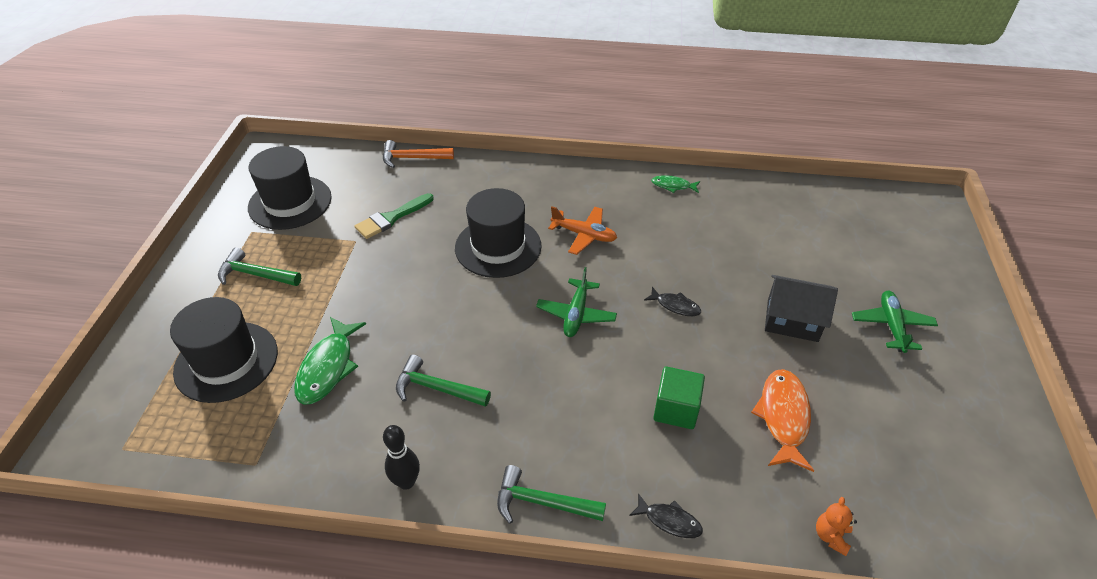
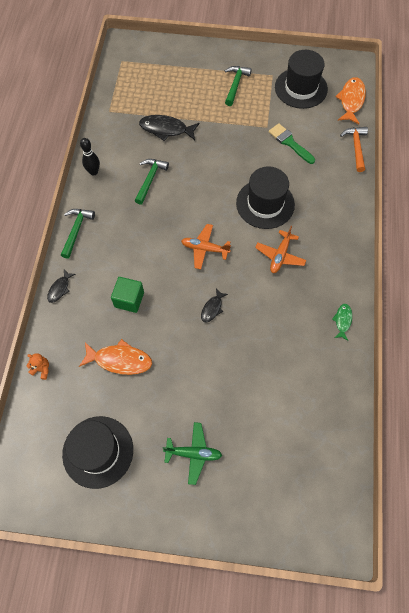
camera: 90 degrees right, 20 degrees up
black hat [170,297,278,403] -> black hat moved to [62,416,133,489]
green fish [294,317,366,405] -> black fish [139,115,200,141]
green plane [536,267,617,337] -> orange plane [181,224,231,269]
black house [765,275,838,342] -> none
none -> orange fish [335,77,366,124]

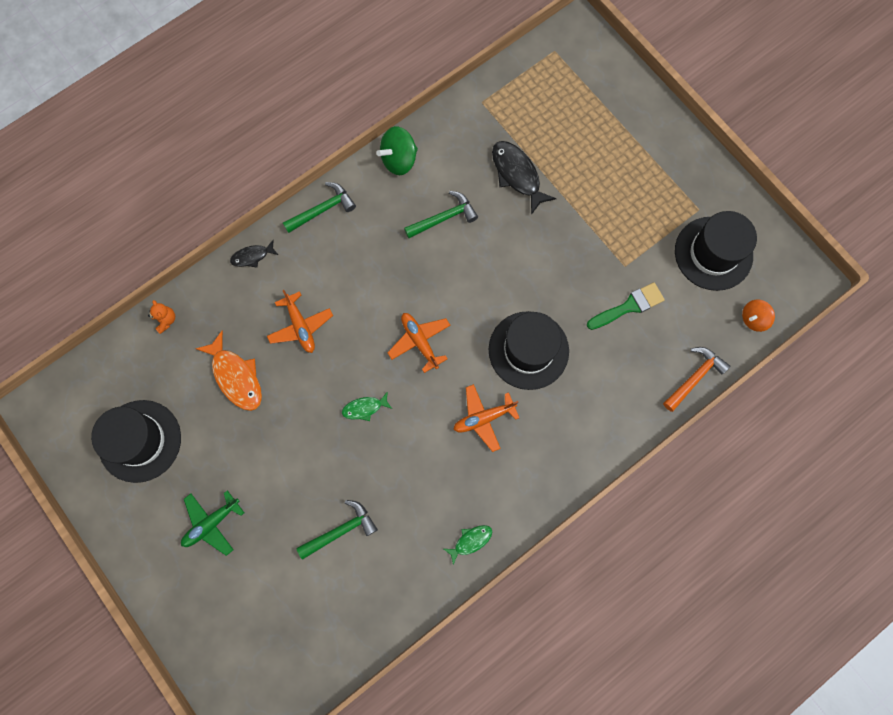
camera: 45 degrees right, 10 degrees up
black bowling pin [80,138,100,176] -> green spinning top [377,126,418,175]
green cube [111,277,144,313] -> orange plane [267,290,333,353]
green plane [162,422,222,485] -> green plane turned 90 degrees clockwise [181,490,244,556]
black fish [201,289,228,323] -> green fish [342,392,392,421]
green hammer [225,66,252,106] -> green hammer moved to [296,500,378,560]
green brush [269,123,315,164] -> green brush turned 60 degrees clockwise [587,282,665,330]
orange fish [335,77,366,124] -> orange spinning top [742,300,775,332]

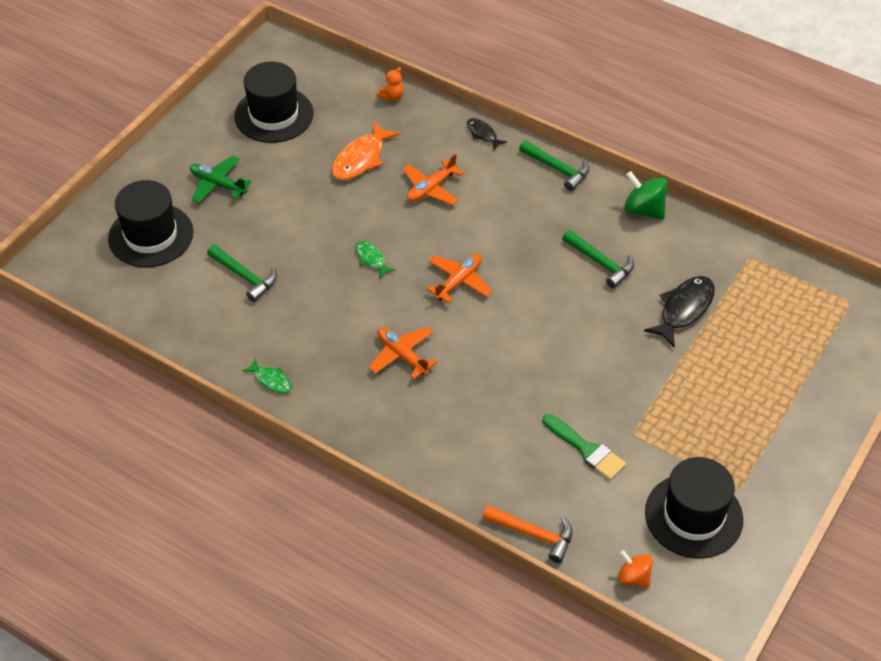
camera: 70 degrees right, 25 degrees down
black hat [489,311,569,390] -> black hat moved to [108,180,194,267]

